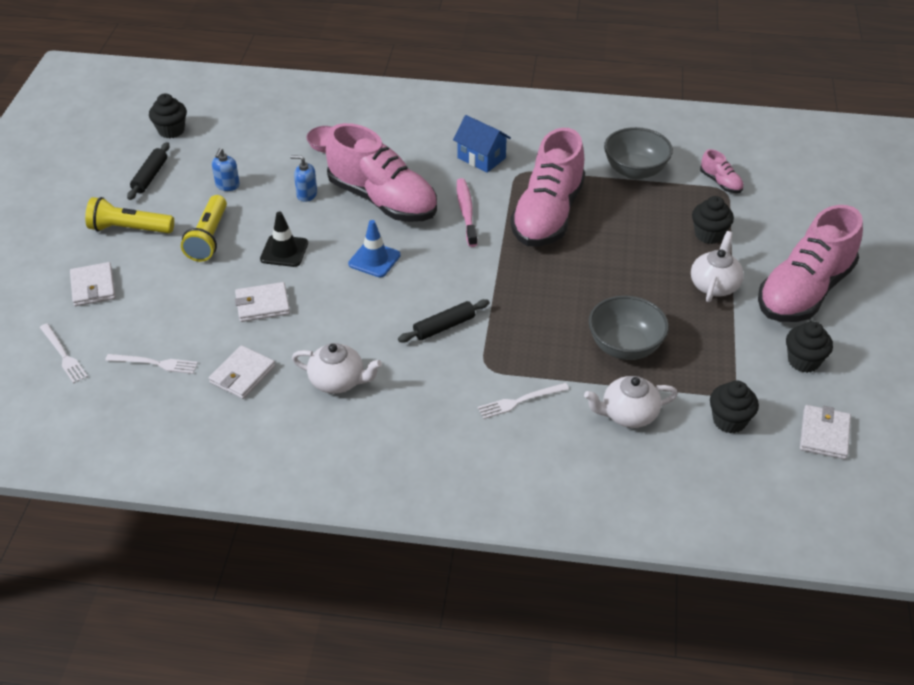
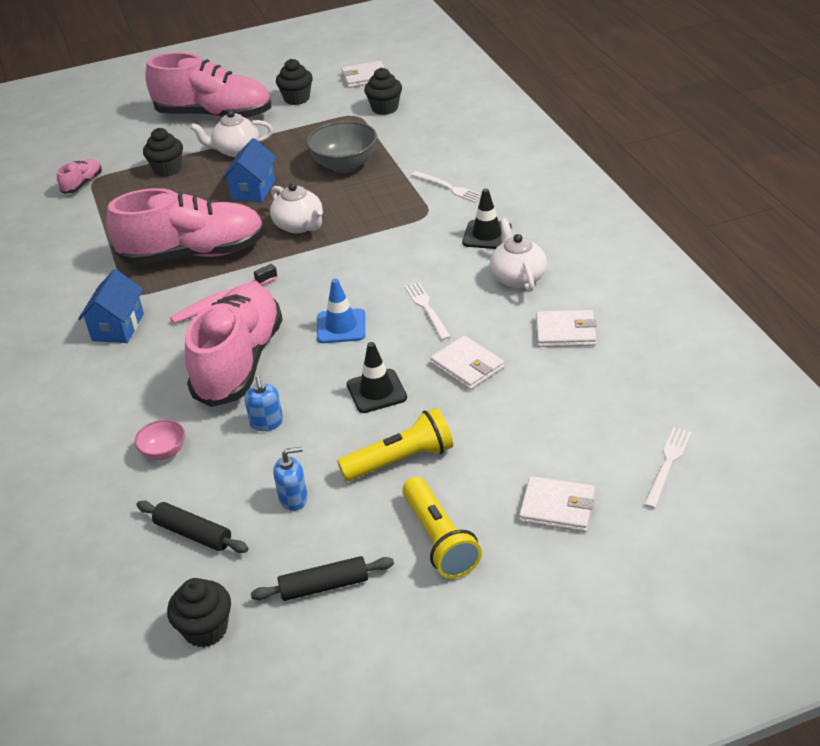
camera: 115 degrees left, 5 degrees down
white wallet [70,262,115,306] -> white wallet turned 60 degrees clockwise [519,476,595,532]
white fork [105,354,198,374] -> white fork moved to [405,282,451,340]
black rolling pin [398,299,490,343] -> black rolling pin moved to [137,501,249,553]
white teapot [584,376,678,428] -> white teapot moved to [270,183,323,233]
grey bowl [604,127,673,179] -> none
none -> blue house [222,138,276,202]
none -> black traffic cone [462,188,512,249]

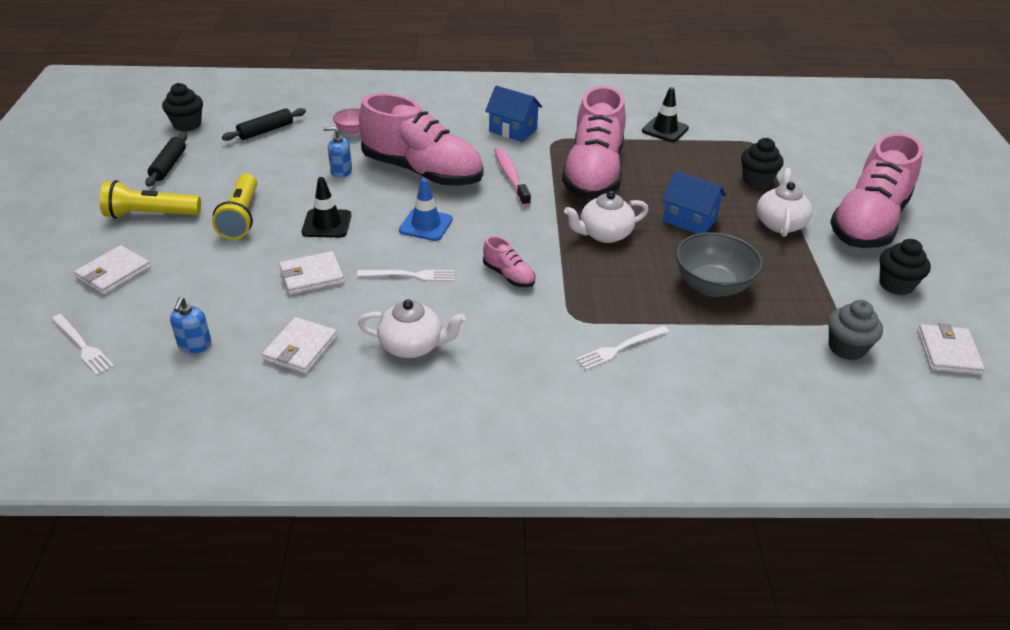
camera: 105 degrees right, 0 degrees up
pink shoe [57,159,102,194] -> pink shoe moved to [483,236,535,288]
blue soap dispenser [273,447,308,511] -> blue soap dispenser moved to [170,297,212,353]
black cupcake [364,68,402,115] -> grey cupcake [828,300,883,360]
black traffic cone [462,188,512,249] -> black traffic cone moved to [642,87,689,142]

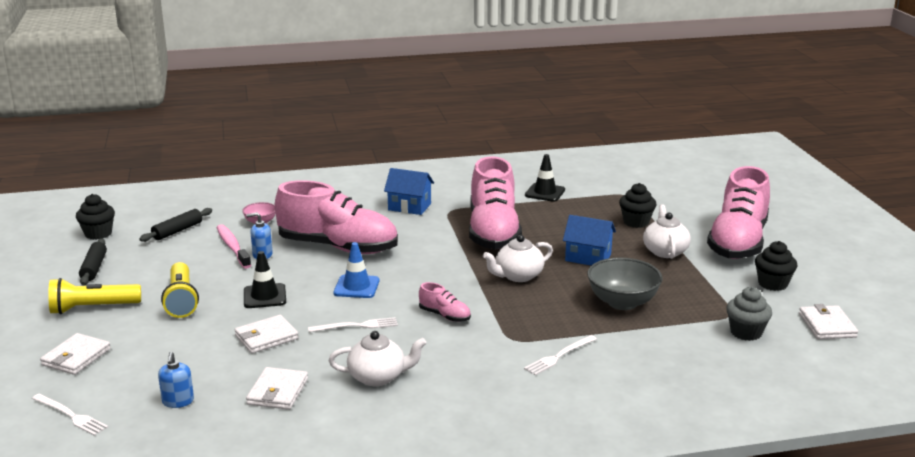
camera: 10 degrees left, 15 degrees down
pink toothbrush [494,147,531,207] -> pink toothbrush moved to [216,224,251,269]

